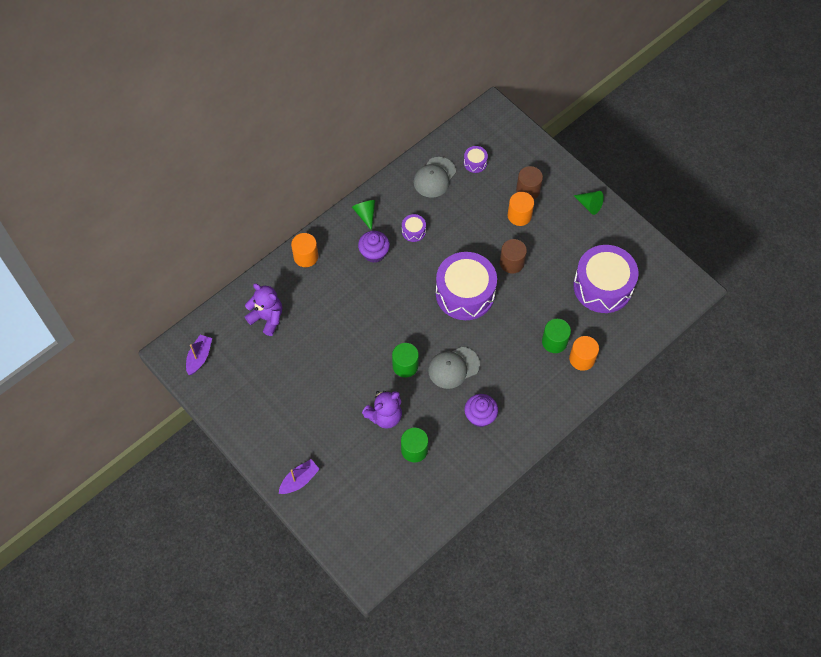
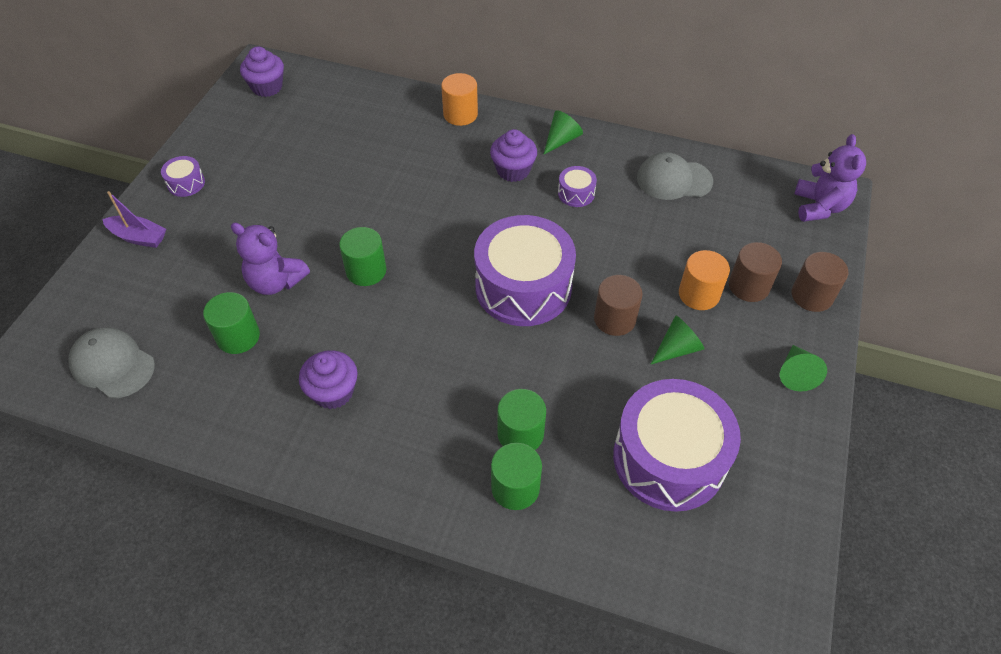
camera: 60 degrees right, 10 degrees down
purple boat [186,335,212,375] -> purple cupcake [240,47,284,97]
purple teddy bear [245,283,282,336] -> purple teddy bear moved to [795,134,866,222]
grey cap [428,347,480,389] -> grey cap moved to [69,327,155,398]
purple drum [464,146,488,173] -> purple drum moved to [161,156,205,197]
orange cylinder [569,336,599,371] -> green cylinder [491,443,542,510]
none -> green cone [651,316,705,364]
none -> brown cylinder [792,252,848,312]

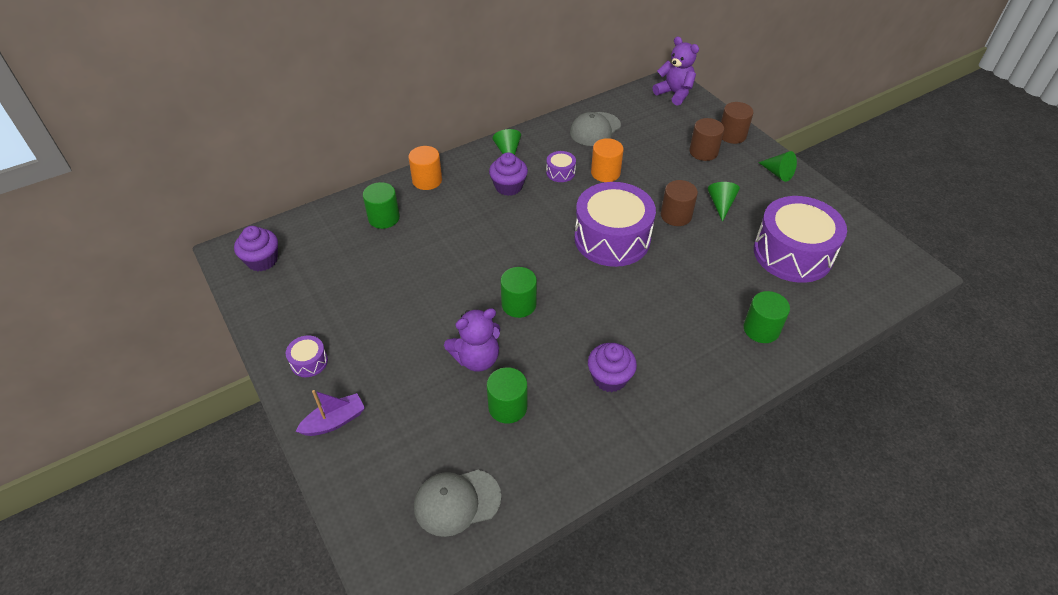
camera: 50 degrees left, 5 degrees down
green cylinder [497,389,546,450] -> green cylinder moved to [363,182,400,229]
orange cylinder [679,250,730,310] -> orange cylinder moved to [591,138,624,182]

